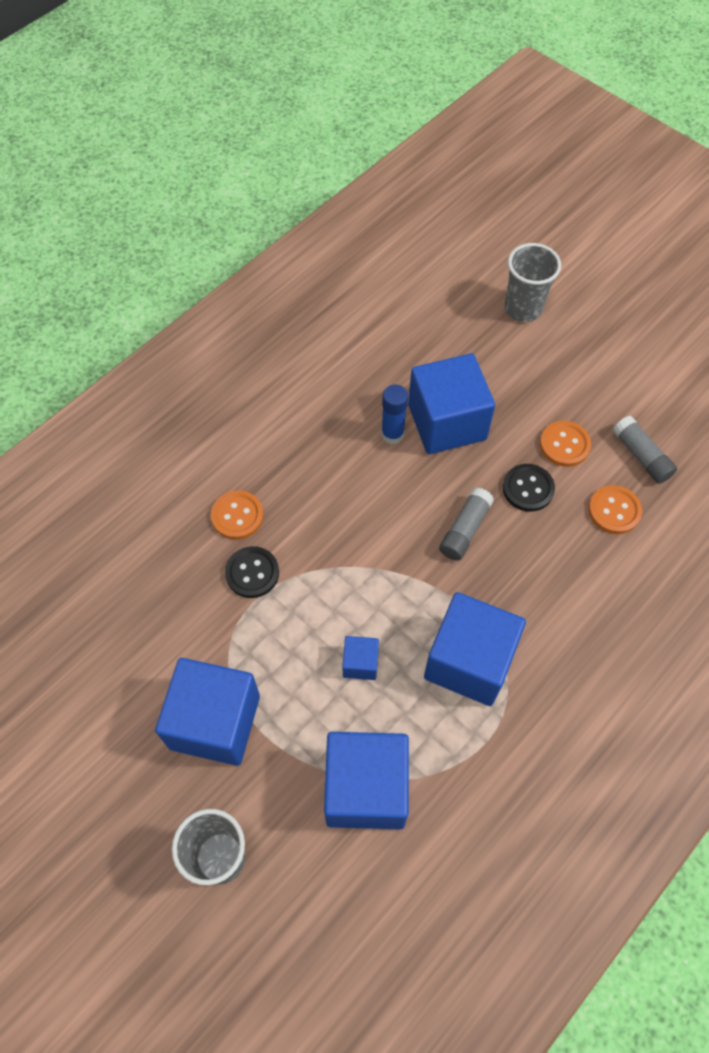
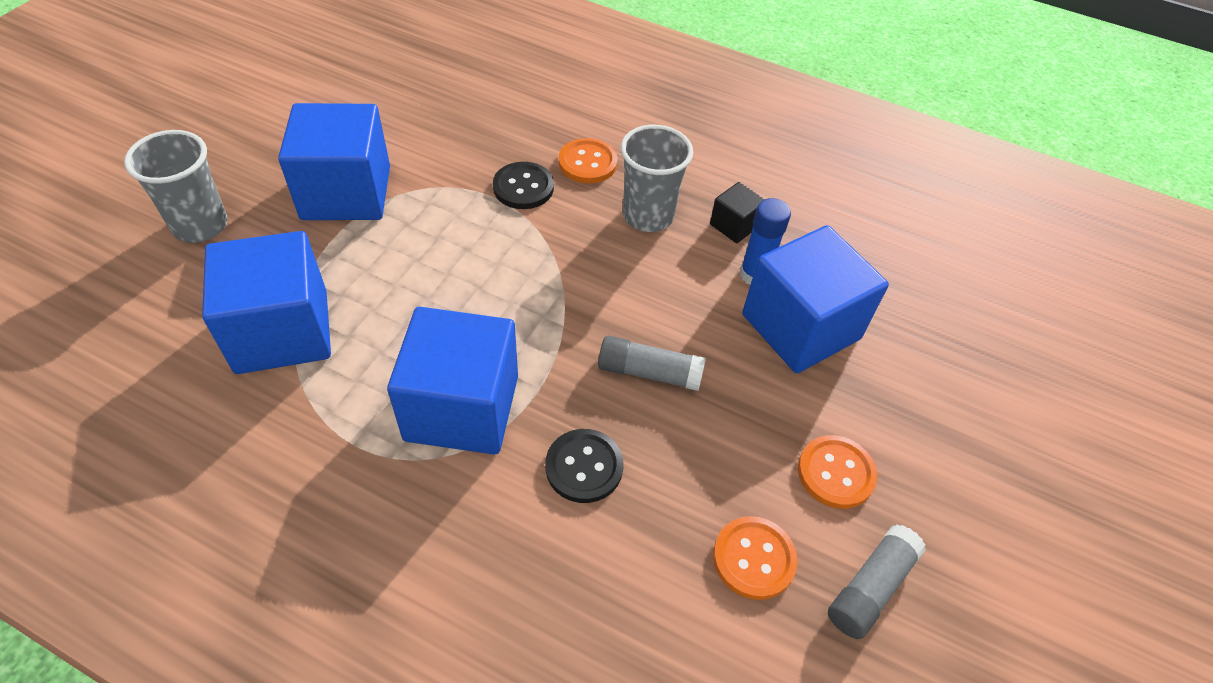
camera: 70 degrees right, 10 degrees down
blue cube [342,636,379,680] -> none
black button [503,464,555,512] -> black button moved to [545,429,623,503]
grey cup [505,243,561,322] -> grey cup moved to [620,125,693,232]
none -> black cube [710,182,765,243]

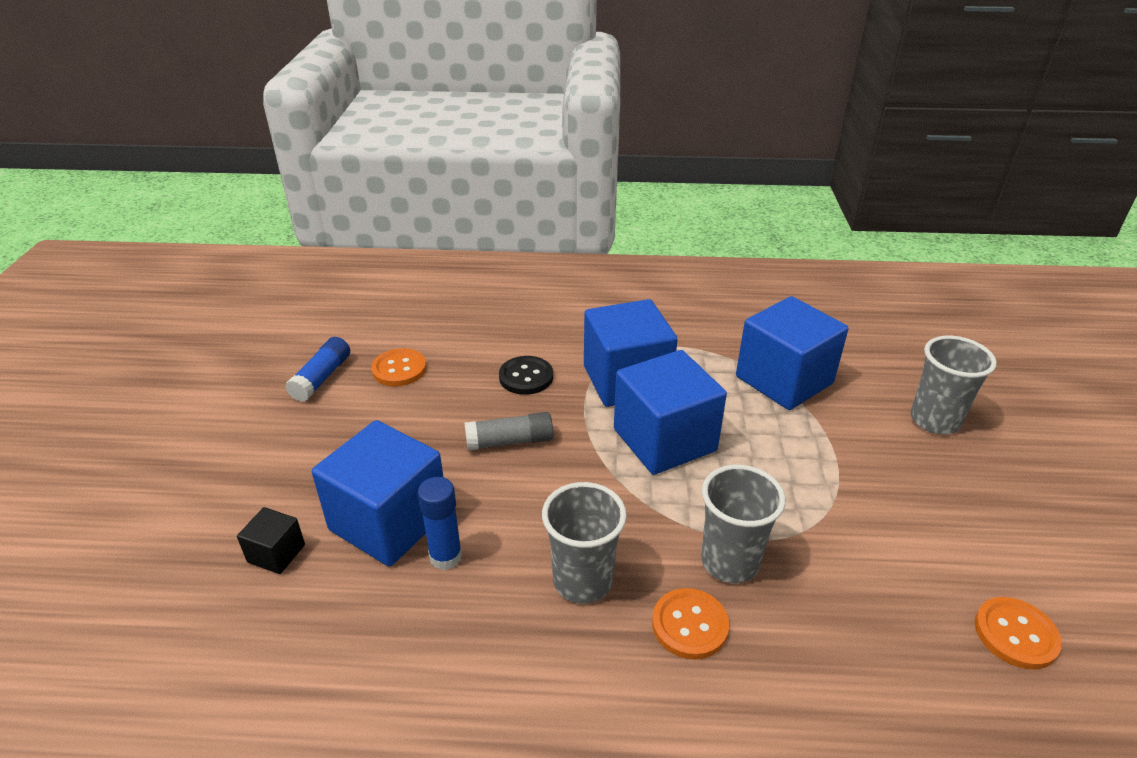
camera: 160 degrees right, 15 degrees down
blue cube [278,103,390,220] -> blue cube moved to [614,350,727,475]
black button [493,162,554,209] -> grey cup [701,465,786,583]
black cube [710,182,765,243] -> black cube moved to [237,507,305,574]
orange button [798,435,877,509] -> orange button moved to [975,597,1062,669]
grey glue stick [828,524,926,639] -> blue glue stick [285,337,350,402]

